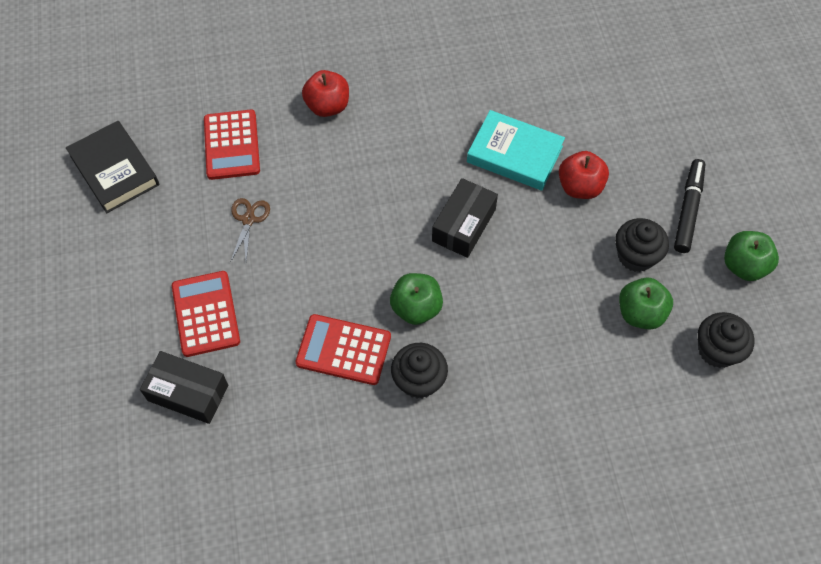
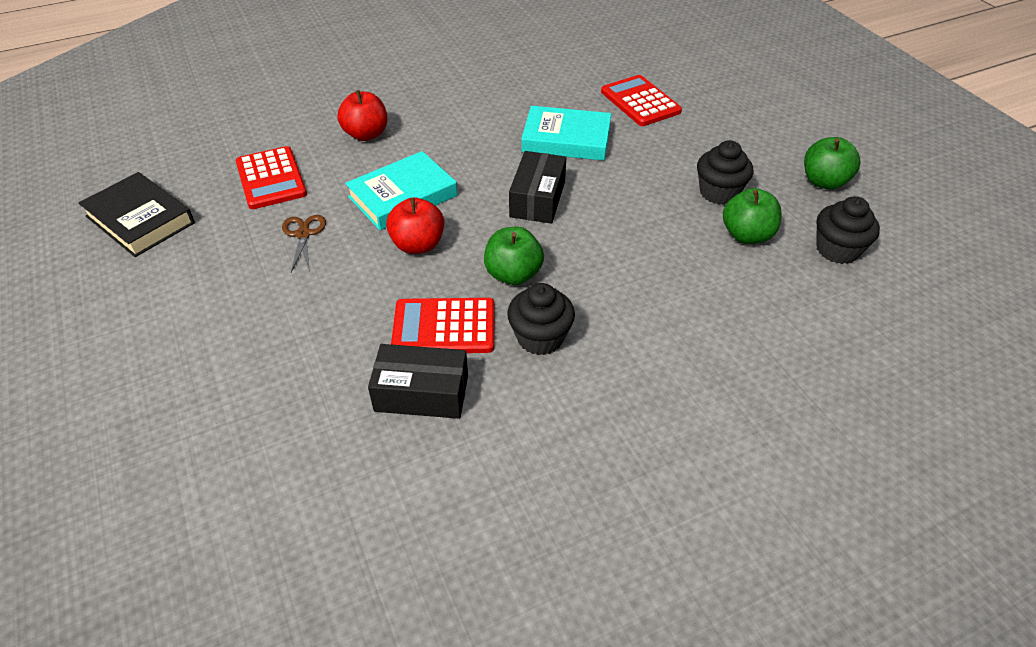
camera: 15 degrees left, 15 degrees down
black box [140,351,228,424] -> black box moved to [368,344,468,419]
red calculator [172,271,240,357] -> red calculator moved to [601,75,682,126]
red apple [559,151,609,199] -> red apple moved to [386,197,444,254]
black marker [674,159,705,253] -> none
none -> turquoise book [345,151,457,230]

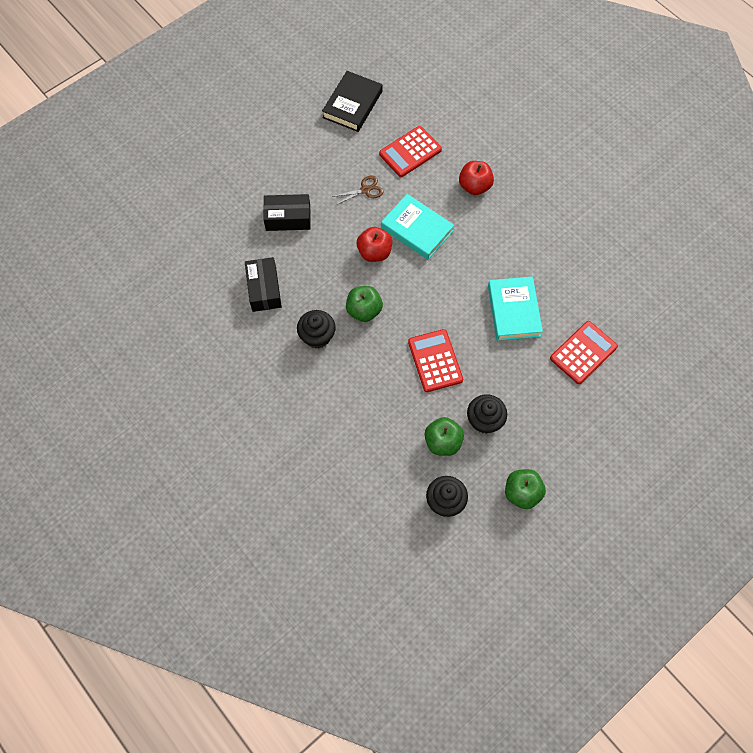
camera: 75 degrees right, 20 degrees up
red calculator [391,298,494,353] -> red calculator moved to [408,329,463,392]
black box [509,151,566,224] -> black box moved to [263,194,311,231]

